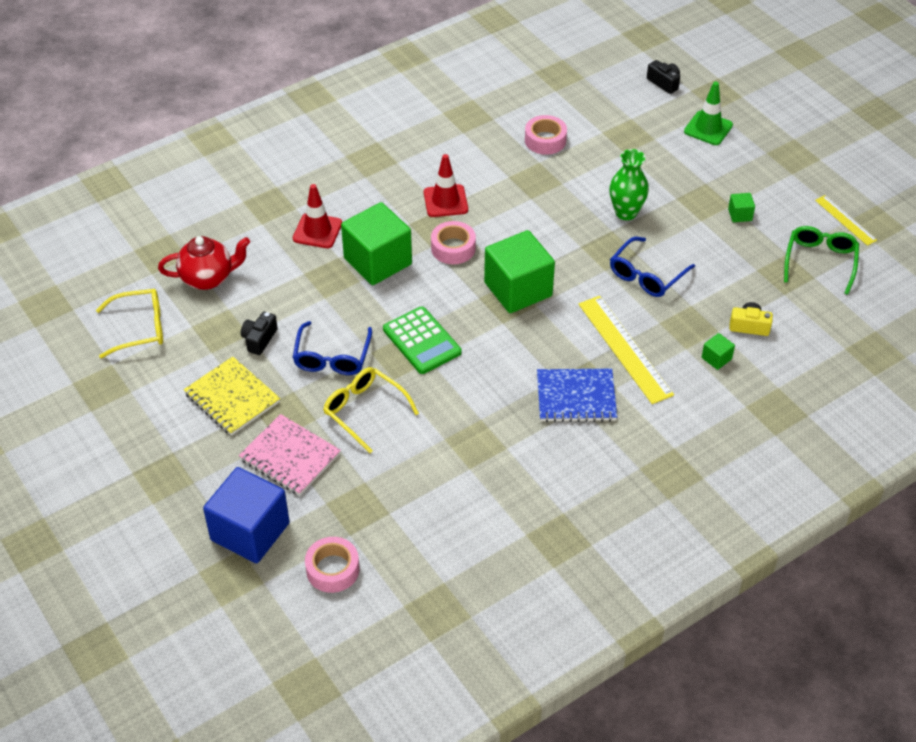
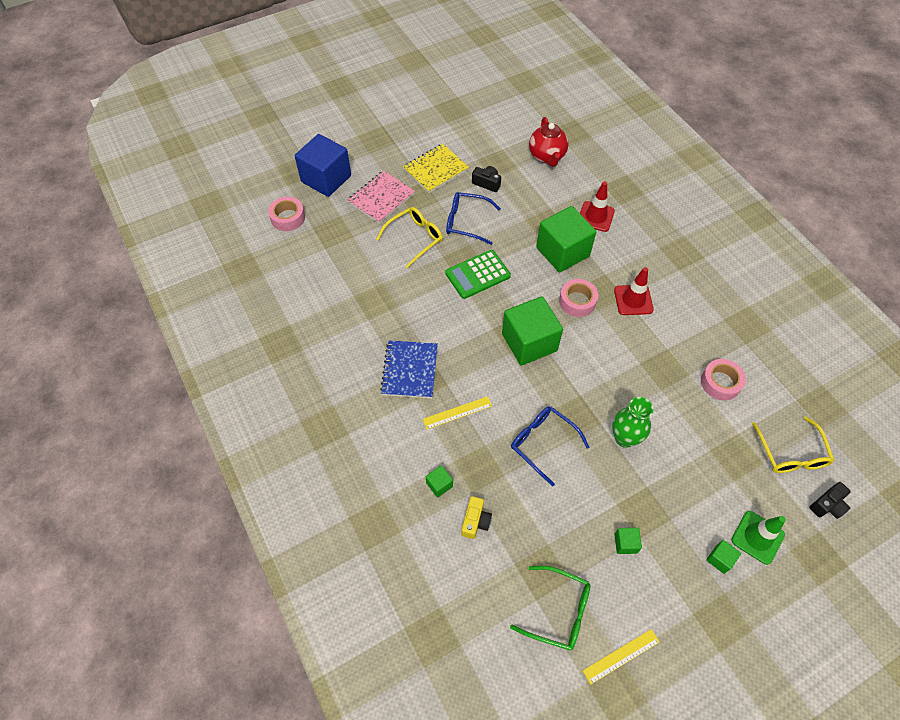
camera: 95 degrees right, 10 degrees up
yellow glasses [96,289,163,358] -> yellow glasses moved to [752,417,835,473]
yellow ruler [579,296,674,404] -> yellow ruler [423,396,492,429], size x0.56
none -> green cube [706,540,741,574]

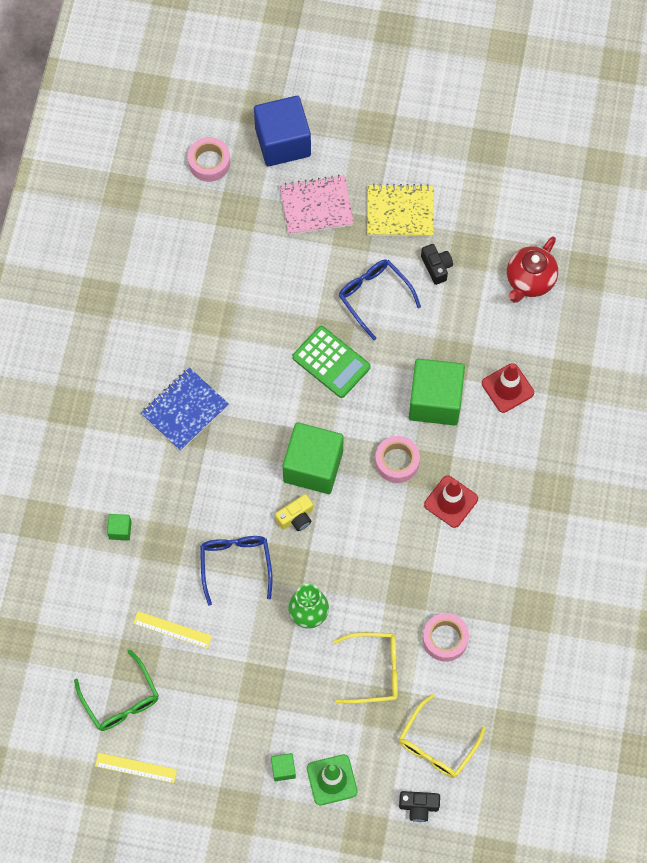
camera: 40 degrees right, 10 degrees up
yellow glasses [376,207,443,268] -> yellow glasses moved to [333,632,398,703]
yellow ruler [423,396,492,429] -> yellow ruler moved to [133,611,212,649]
green calculator [445,250,511,299] -> green calculator turned 150 degrees counterclockwise [292,326,371,398]
yellow camera [461,496,492,539] -> yellow camera moved to [275,494,313,531]
green cube [614,528,642,554] -> none

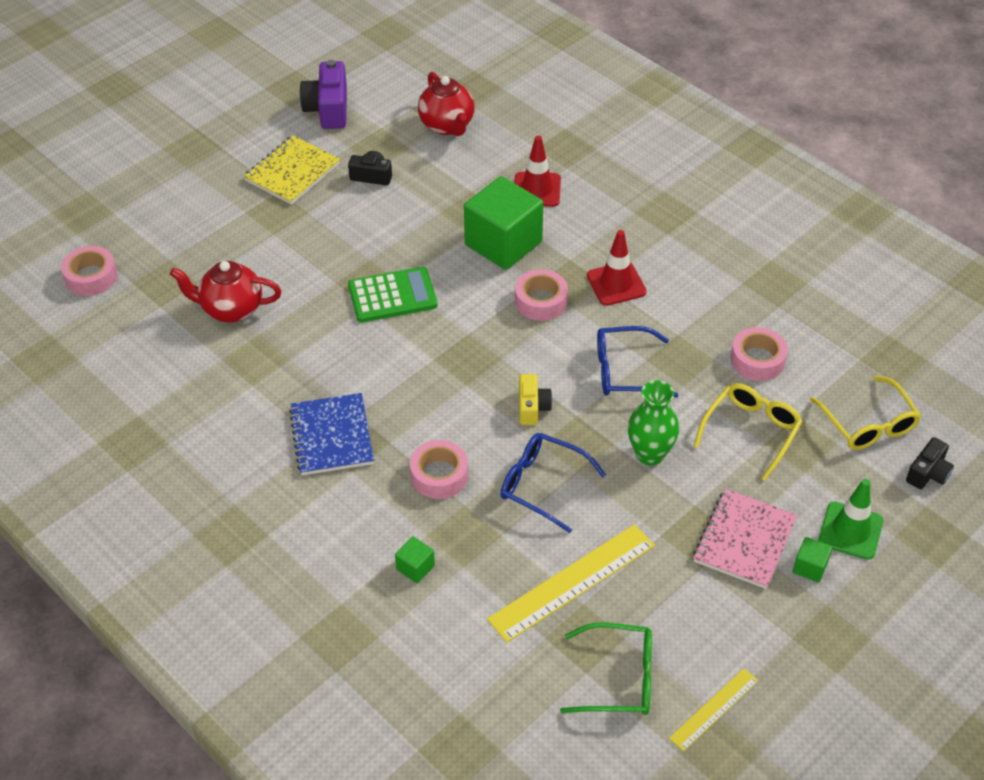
camera: 55 degrees left, 20 degrees down
yellow ruler [133,611,212,649] -> yellow ruler [487,524,655,642], size x1.77
blue cube [254,96,311,167] -> none
pink notebook [280,175,354,235] -> pink notebook moved to [693,489,797,589]
green cube [283,422,344,494] -> none
blue glasses [338,260,421,340] -> blue glasses moved to [597,326,678,397]
none -> red teapot [170,261,281,322]
none -> purple camera [300,60,347,129]
none -> pink tape [410,440,468,499]

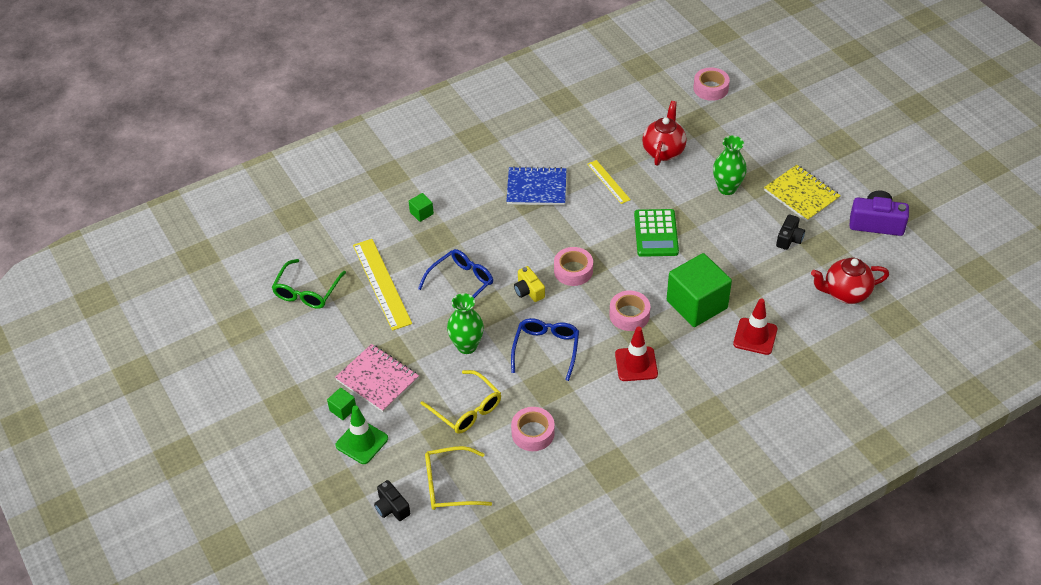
camera: 105 degrees right, 0 degrees up
pink tape [410,440,468,499] -> pink tape moved to [554,247,593,286]
yellow camera [519,374,552,425] -> yellow camera turned 45 degrees clockwise [514,266,545,302]
yellow ruler [669,668,759,751] -> yellow ruler moved to [587,160,631,204]
none -> green vase [713,136,747,195]

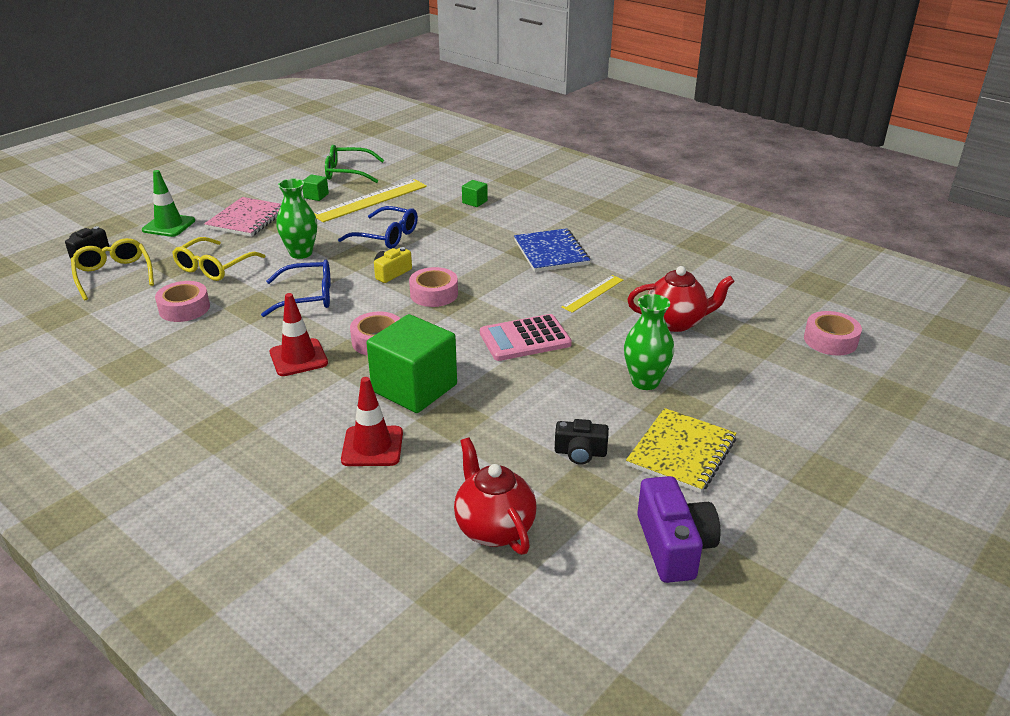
camera: 70 degrees right, 15 degrees down
green cube [327,388,356,420] -> green cube moved to [302,174,329,201]
green calculator [634,209,679,257] -> pink calculator [480,314,572,361]

